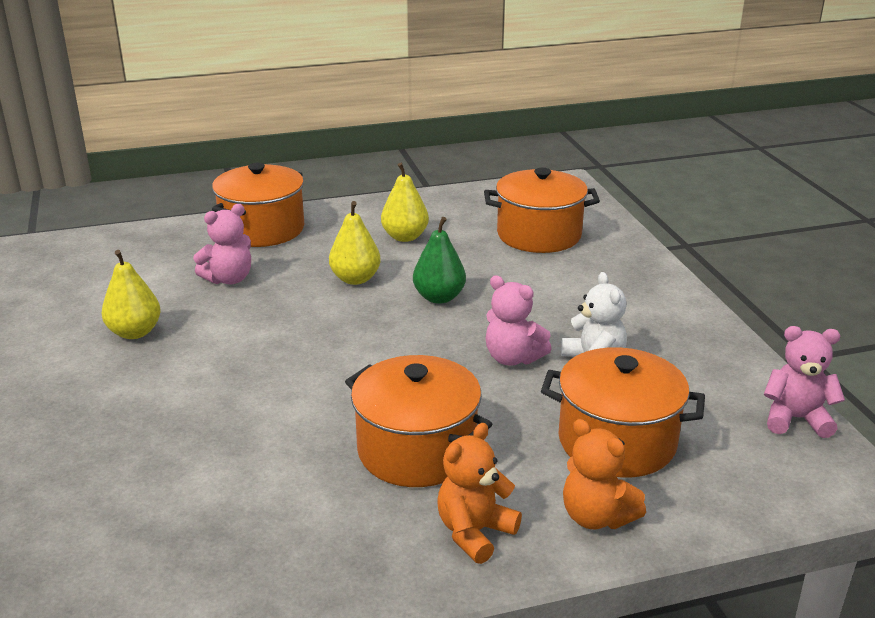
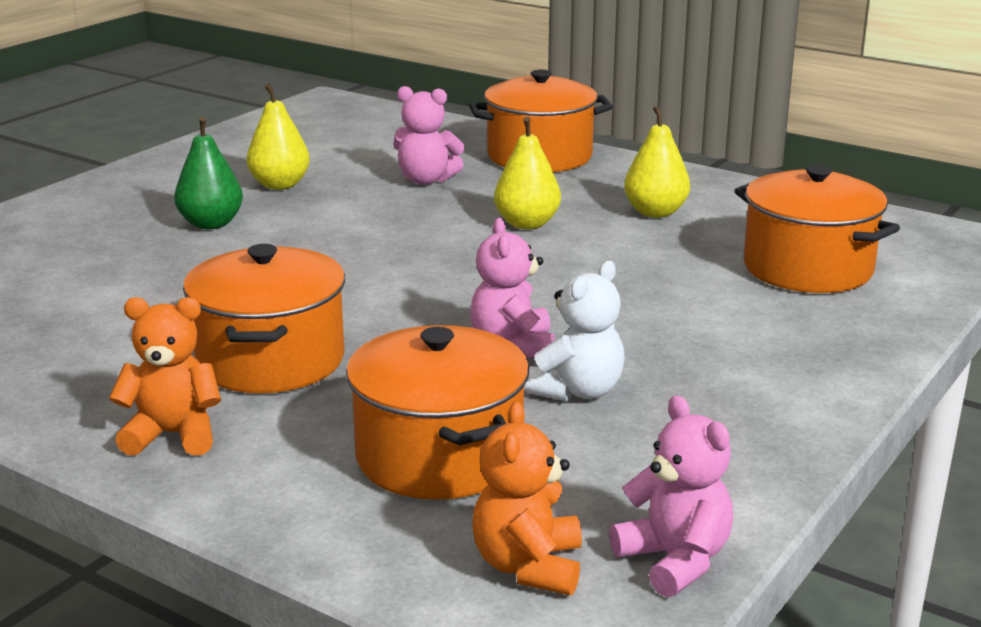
camera: 50 degrees right, 5 degrees down
green pear [413,217,466,304] -> green pear moved to [174,117,243,229]
orange teddy bear [563,419,646,529] -> orange teddy bear moved to [472,401,582,595]

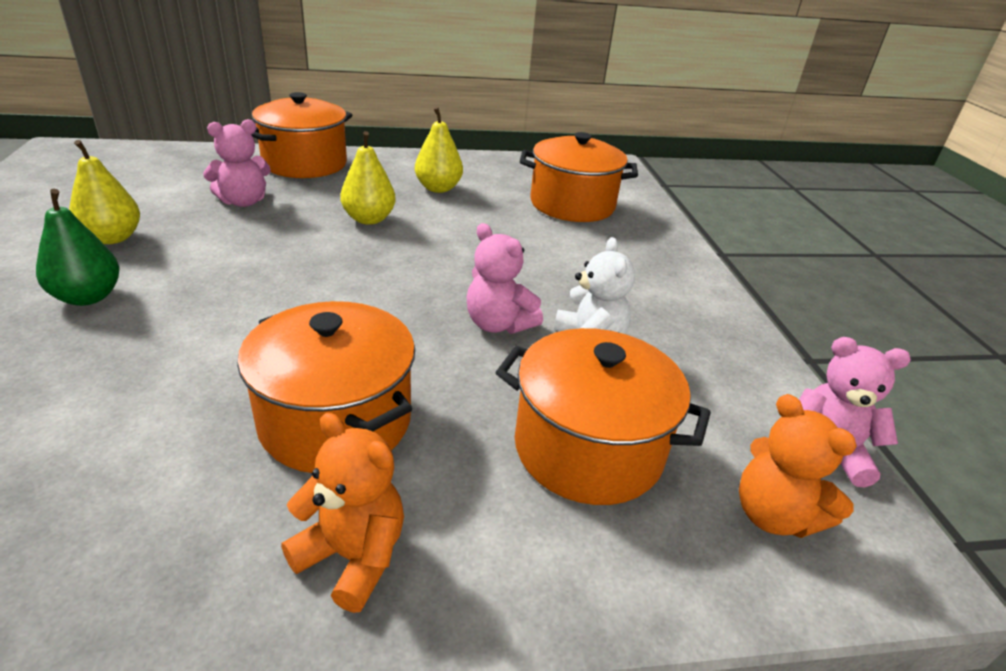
camera: 45 degrees left, 10 degrees up
orange teddy bear [109,297,221,456] -> orange teddy bear turned 75 degrees clockwise [281,413,404,613]

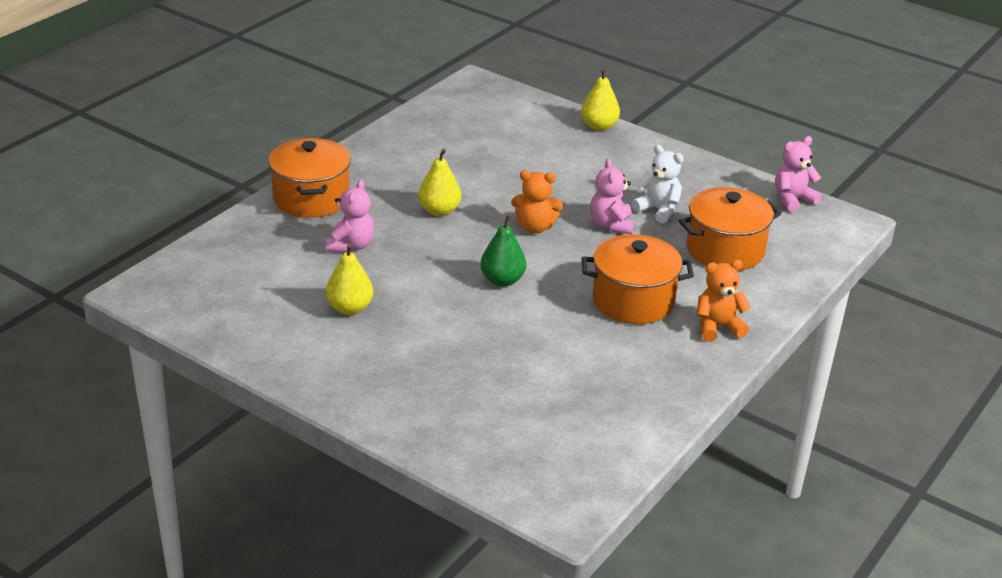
camera: 45 degrees left, 0 degrees up
green pear [36,189,120,306] -> green pear moved to [480,215,526,287]
yellow pear [415,107,463,193] -> yellow pear moved to [581,69,620,131]
pink teddy bear [467,223,543,334] -> pink teddy bear turned 90 degrees clockwise [590,159,634,234]
orange pot [520,132,638,222] -> none
orange teddy bear [739,394,857,538] -> orange teddy bear moved to [511,170,563,233]

